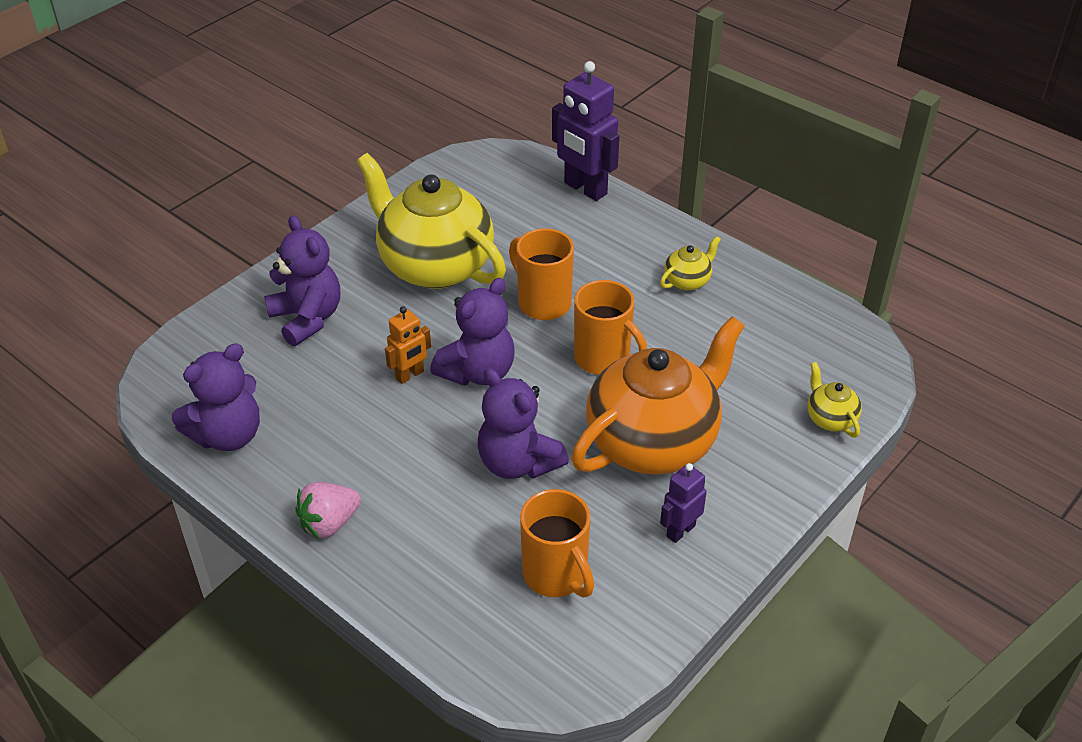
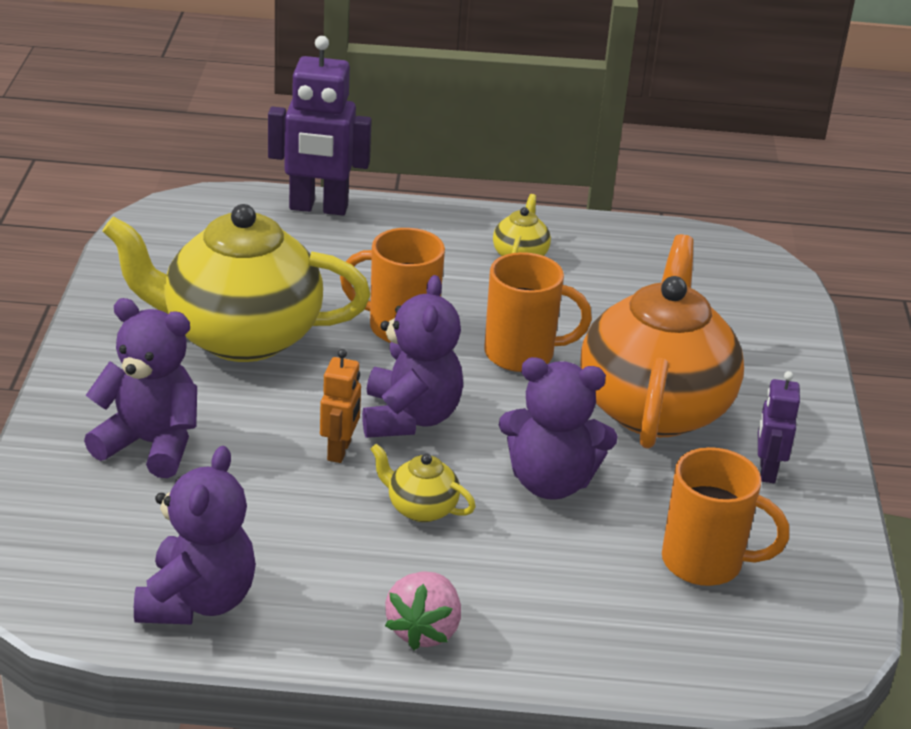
camera: 40 degrees left, 10 degrees down
yellow teapot [807,362,862,438] -> yellow teapot moved to [370,443,476,522]

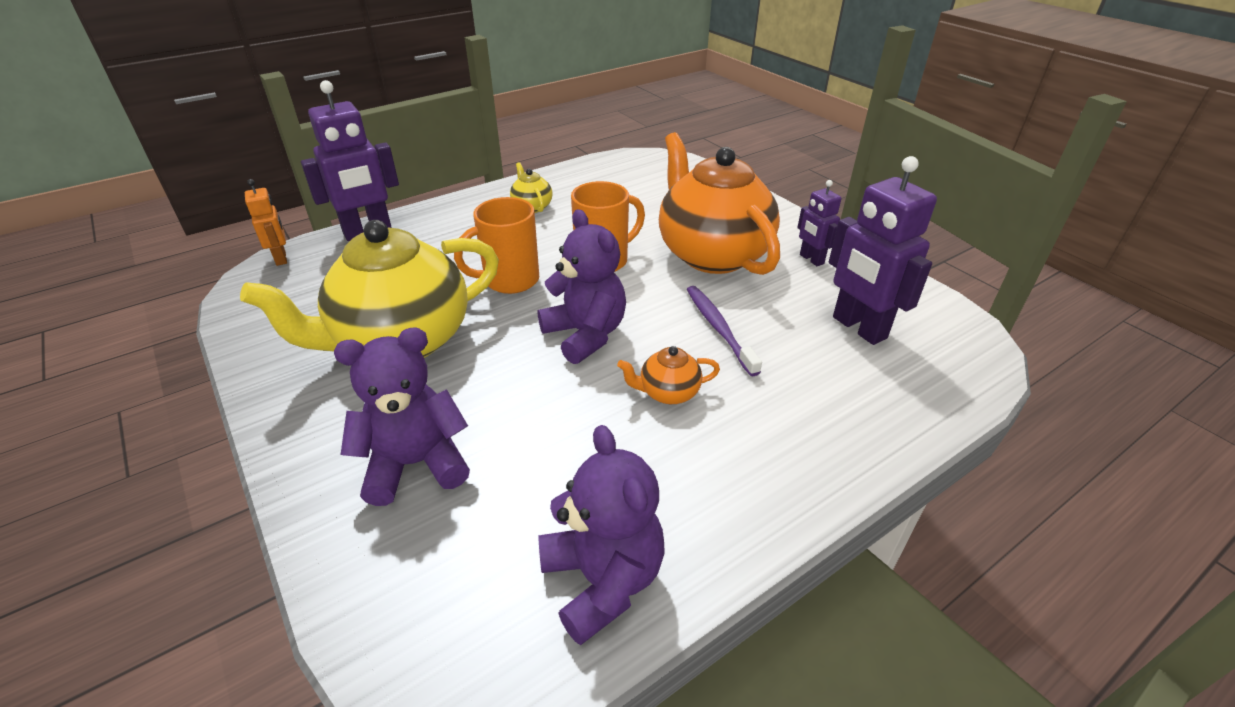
camera: 35 degrees left, 5 degrees up
orange robot [320,349,361,463] -> orange robot moved to [245,179,287,266]
yellow teapot [370,443,476,522] -> orange teapot [617,346,720,404]
pink strawberry [385,572,461,650] -> none
purple teddy bear [499,357,617,500] -> purple toothbrush [687,286,762,376]
orange mug [662,447,789,586] -> purple robot [829,156,937,345]

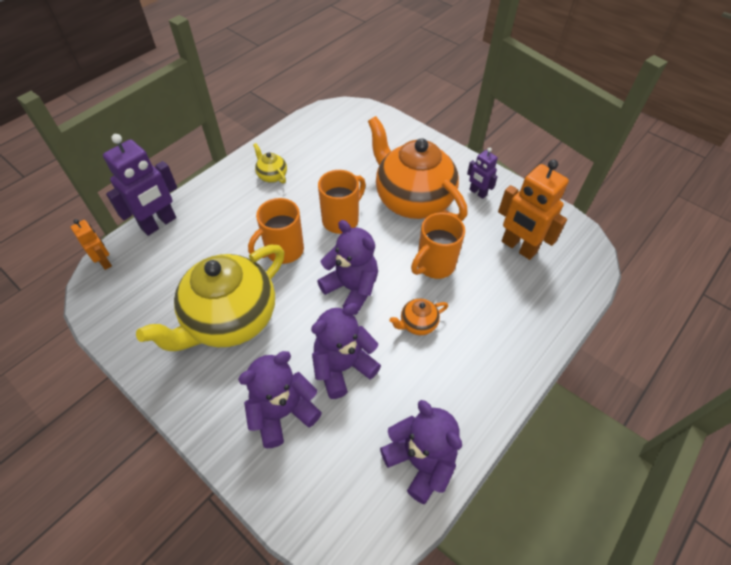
camera: 15 degrees left, 15 degrees up
purple toothbrush [687,286,762,376] -> orange mug [411,212,465,279]
purple robot [829,156,937,345] -> orange robot [498,159,569,260]
none -> purple teddy bear [311,303,381,399]

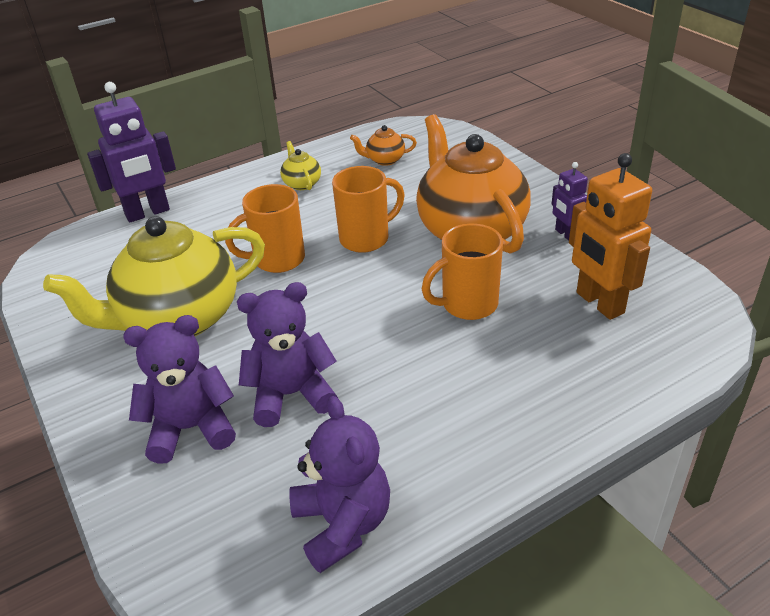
camera: 20 degrees right, 15 degrees down
orange robot [71,219,112,270] -> none
purple teddy bear [317,220,378,315] -> none
orange teapot [389,298,448,335] -> orange teapot moved to [350,125,417,166]

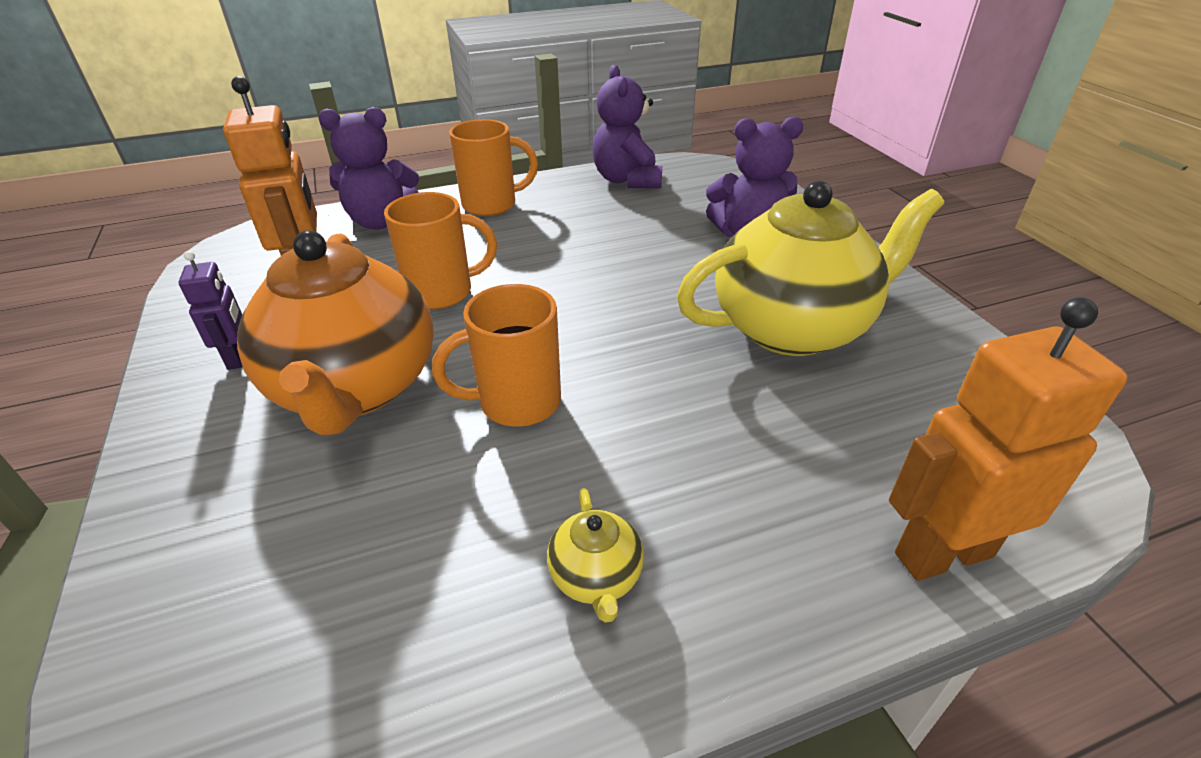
camera: 170 degrees left, 0 degrees up
purple robot [87,82,176,222] -> orange robot [889,297,1127,581]
orange mug [225,184,305,273] -> orange mug moved to [449,119,538,216]
purple teddy bear [237,282,338,427] -> purple teddy bear moved to [318,107,419,230]
orange teapot [350,125,417,166] -> none

